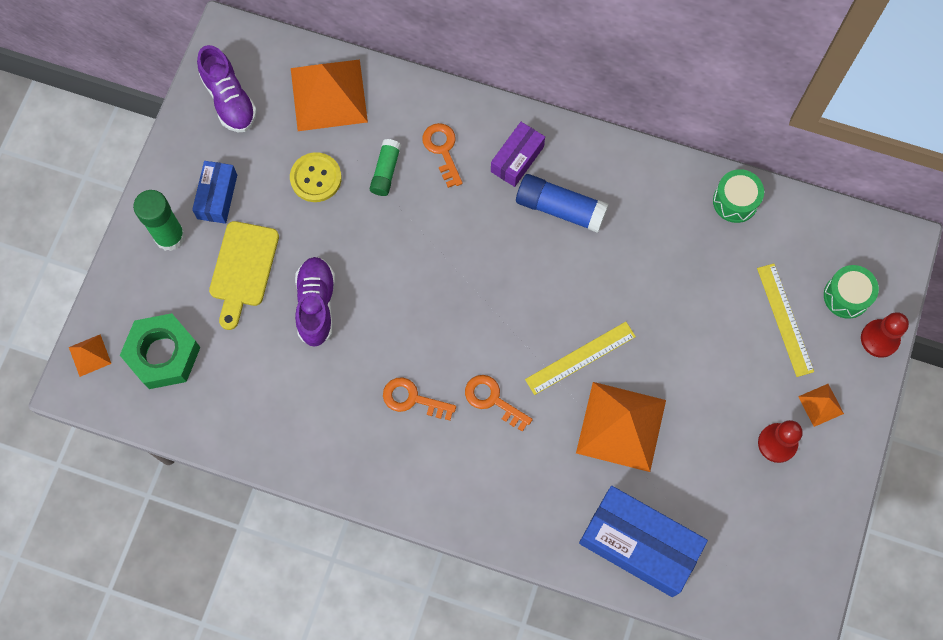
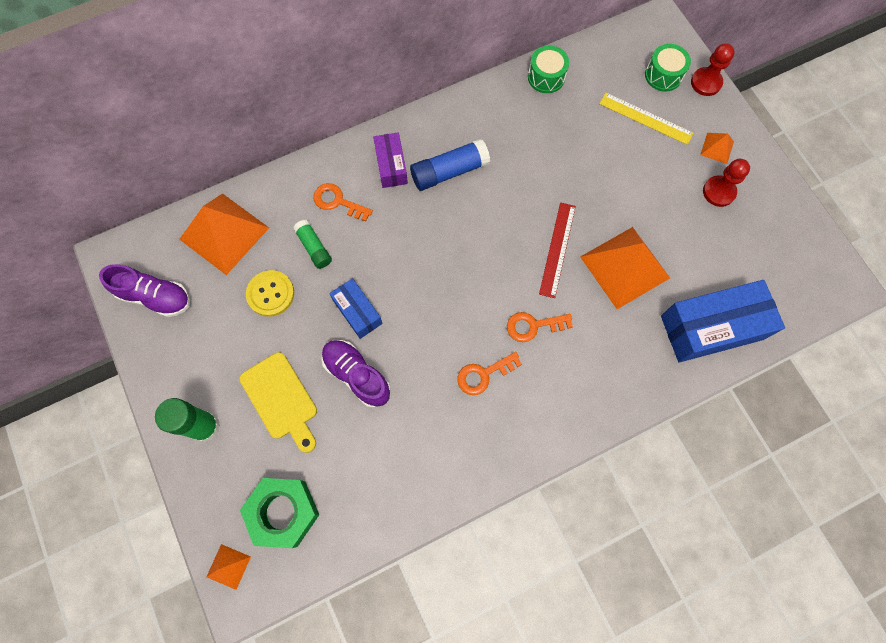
camera: 45 degrees left, 0 degrees up
blue box [192,161,237,224] -> blue box moved to [329,278,383,339]
yellow ruler [525,322,636,395] -> red ruler [539,202,576,298]

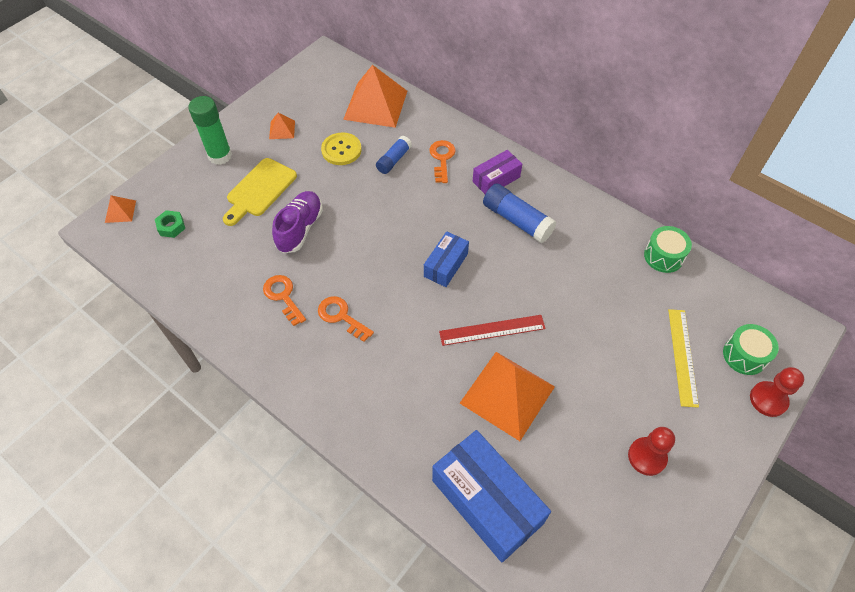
camera: 65 degrees right, 15 degrees down
purple shoe [99,264,190,317] -> none
green nut [240,478,319,548] -> green nut [155,210,185,238], size x0.48
green glue stick [293,220,332,269] -> blue glue stick [376,136,412,174]
blue box [329,278,383,339] -> blue box moved to [424,231,469,287]
orange key [507,312,573,342] -> orange key moved to [263,275,306,326]
orange pyramid [700,133,734,164] -> orange pyramid moved to [269,113,295,139]

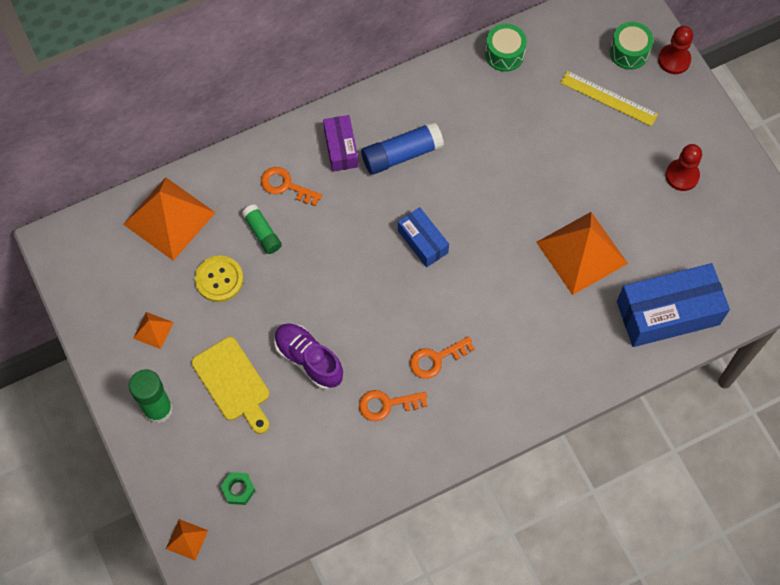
camera: 65 degrees left, 10 degrees up
blue glue stick [376,136,412,174] -> green glue stick [242,204,282,254]
red ruler [439,315,546,346] -> none

